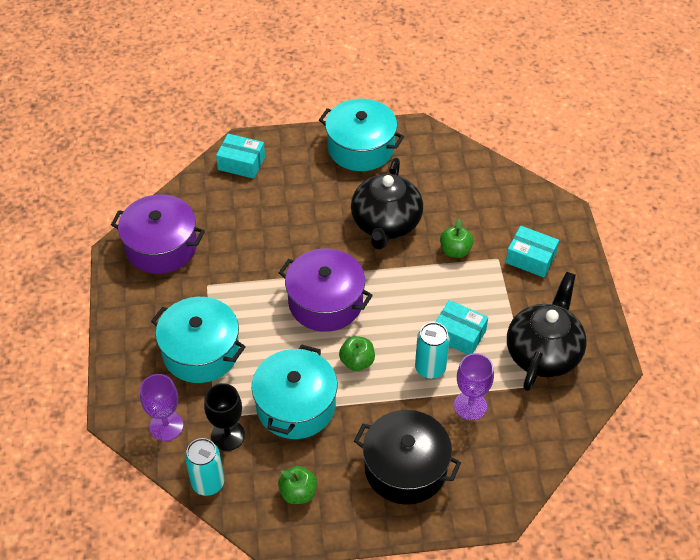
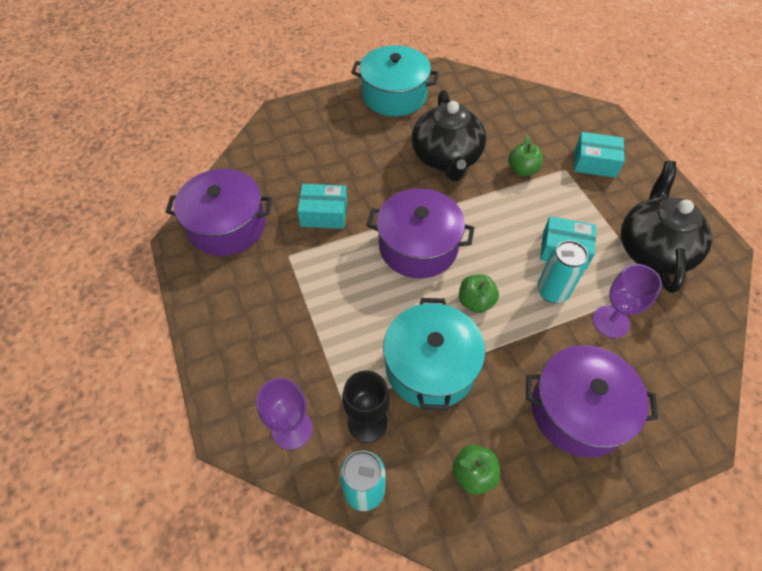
camera: 15 degrees left, 5 degrees up
turquoise pot [151,297,246,383] -> none
turquoise box [216,134,265,179] -> turquoise box moved to [297,184,347,229]
black pot [354,410,461,505] -> purple pot [526,345,658,458]

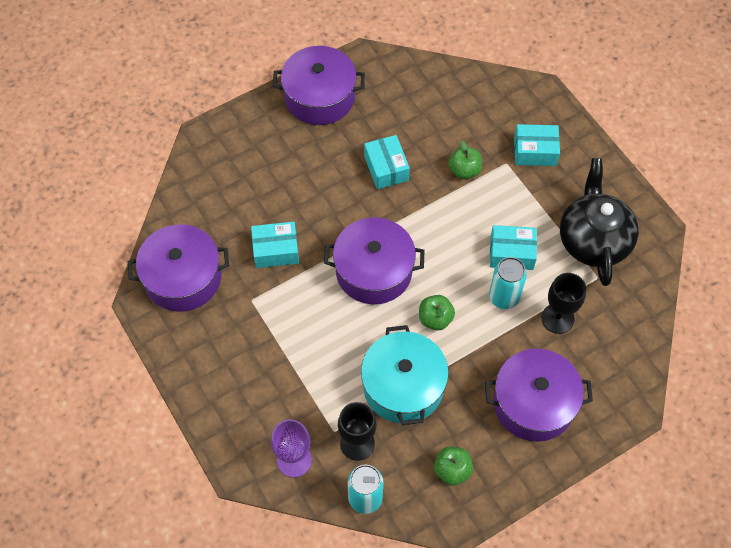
camera: 10 degrees left, 5 degrees up
turquoise pot [351,45,439,116] -> purple pot [273,46,365,125]
black teapot [412,90,486,181] -> turquoise box [364,135,410,189]
purple goblet [593,264,662,338] -> black goblet [541,273,586,334]

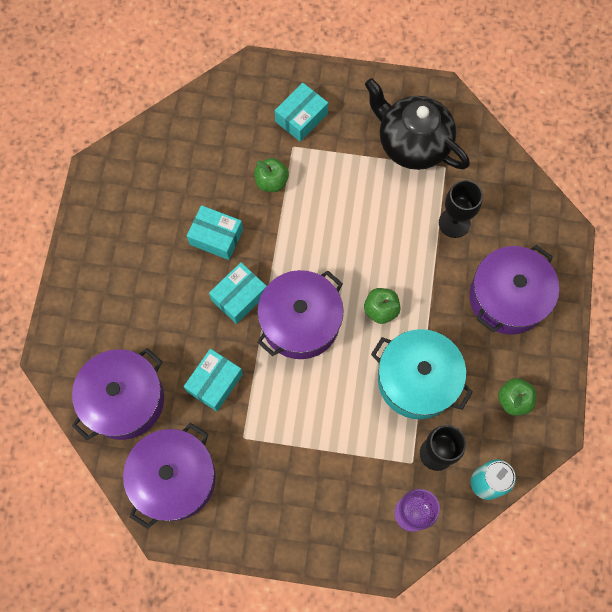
camera: 50 degrees left, 10 degrees up
purple pot [273,46,365,125] -> purple pot moved to [72,348,164,440]
turquoise can [489,257,527,309] -> none
turquoise box [490,225,537,270] -> turquoise box moved to [209,263,267,324]

